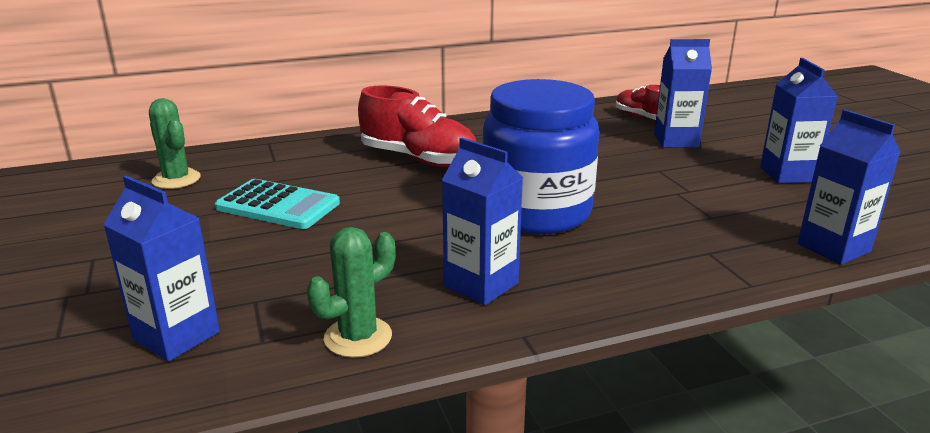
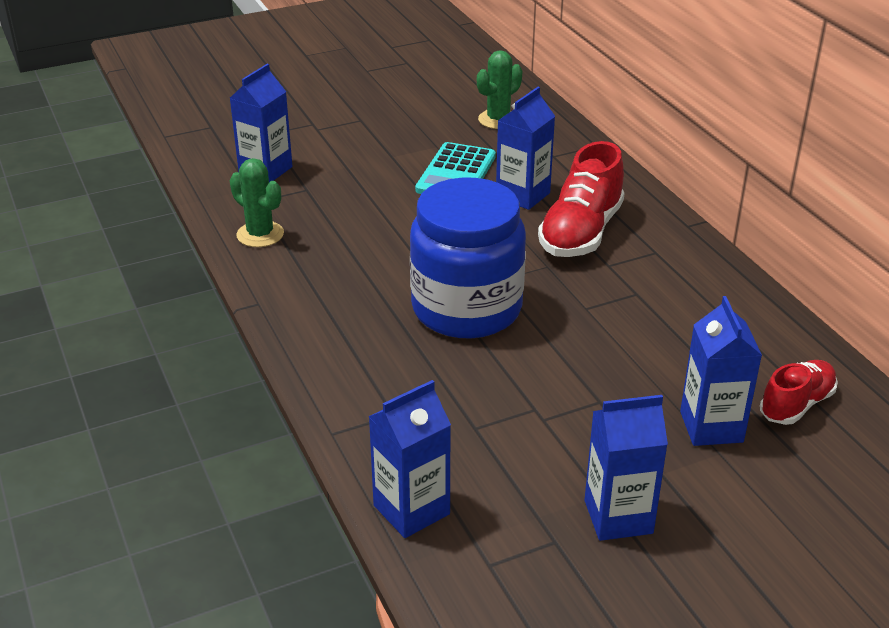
camera: 85 degrees right, 10 degrees up
blue carton [442,137,523,305] -> blue carton moved to [496,87,555,210]

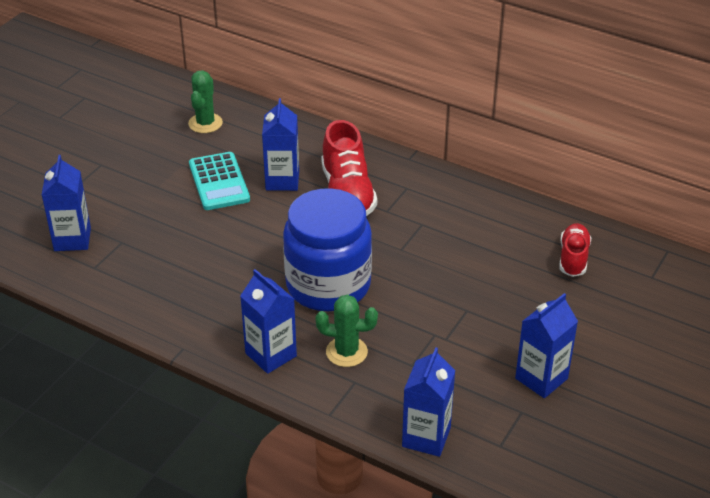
camera: 35 degrees left, 5 degrees up
green cactus [230,158,284,247] -> green cactus moved to [316,294,378,367]
blue carton [680,296,762,446] -> blue carton moved to [240,269,297,374]

